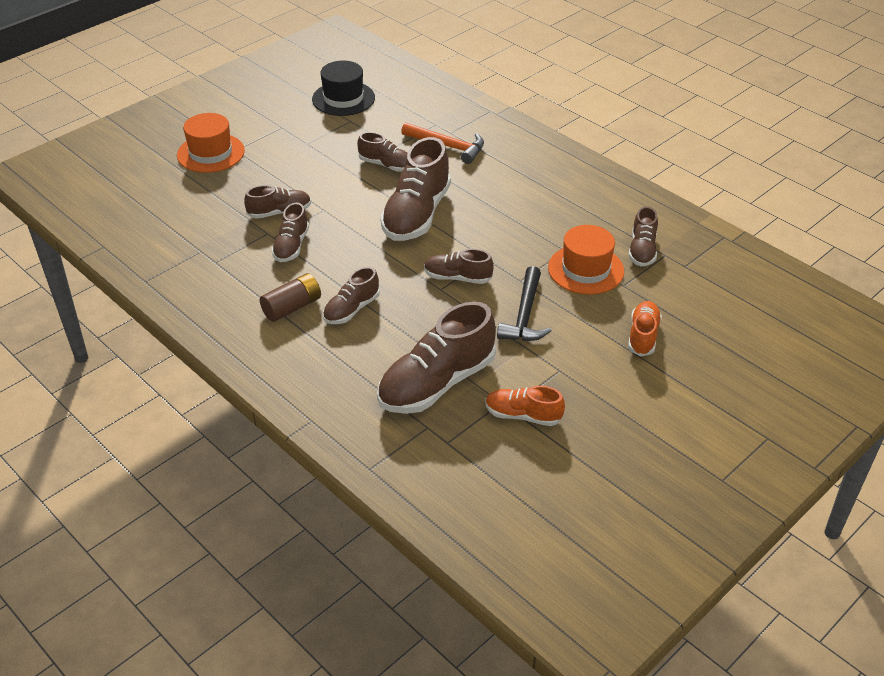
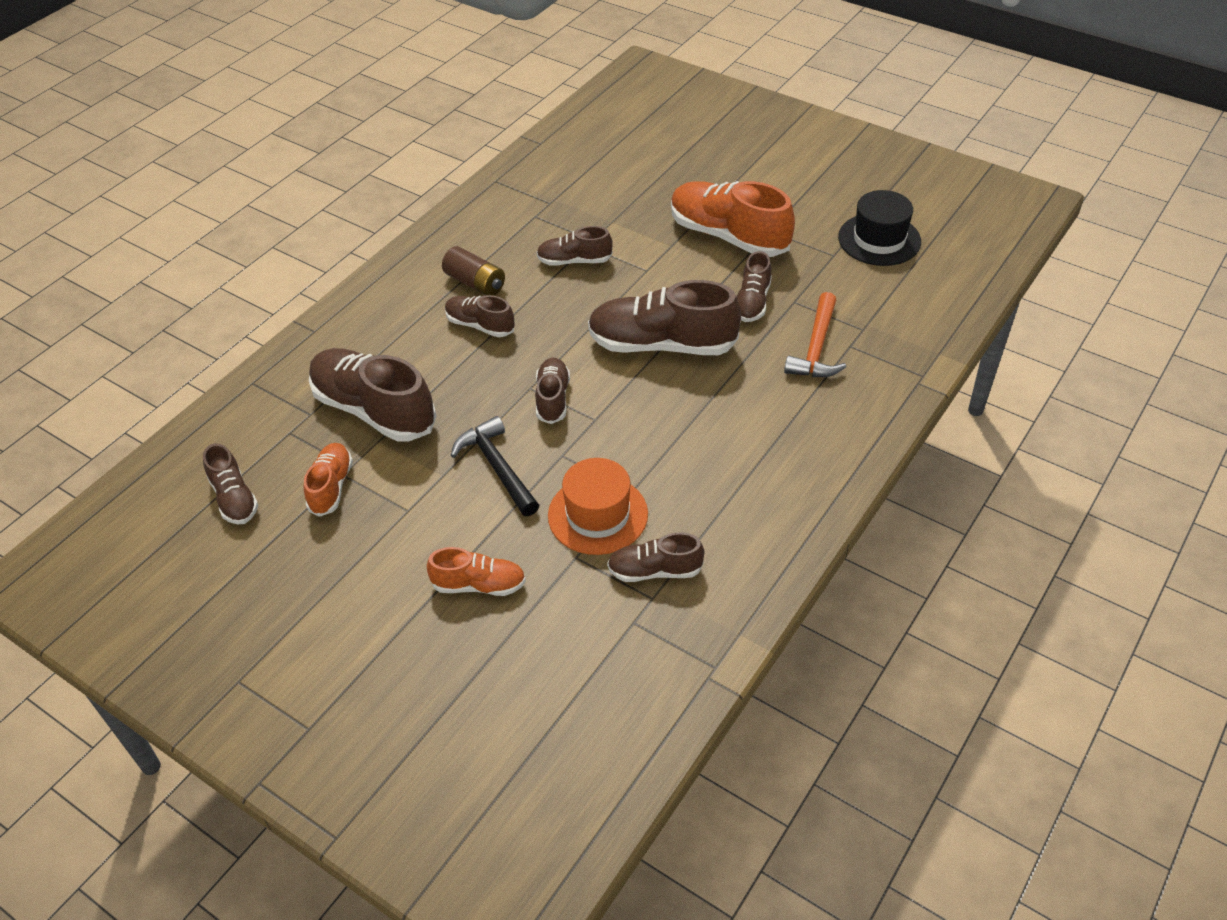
camera: 80 degrees right, 5 degrees up
orange hat [177,113,245,173] -> none
brown shoe [244,185,311,219] -> brown shoe moved to [203,443,258,524]
black hammer [497,266,552,341] -> black hammer turned 60 degrees clockwise [451,416,539,516]
none -> orange shoe [671,181,795,257]

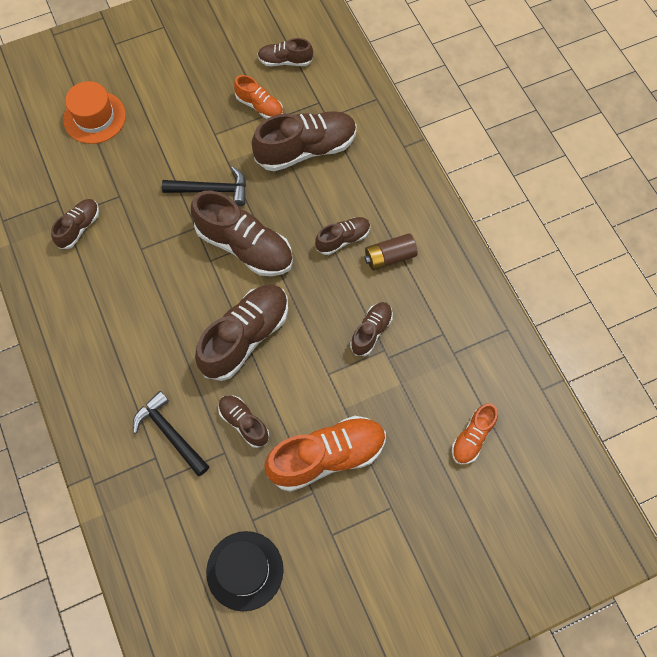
camera: 120 degrees right, 20 degrees up
orange shoe [427,547,526,596] -> orange shoe moved to [452,403,498,465]
brown shoe [535,358,570,424] -> brown shoe [191,191,293,276], size x1.85
orange hat [548,458,648,555] -> orange hat moved to [63,81,126,144]
orange hammer [784,292,846,377] -> black hammer [133,391,209,476]

